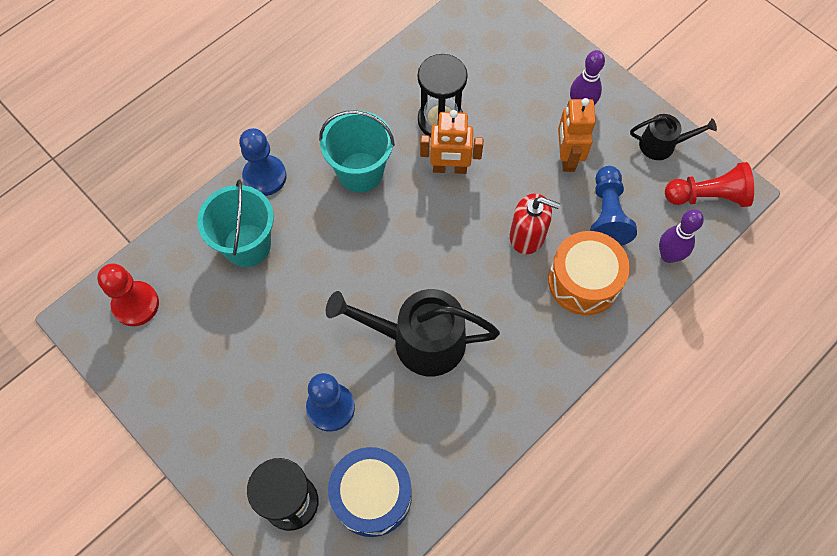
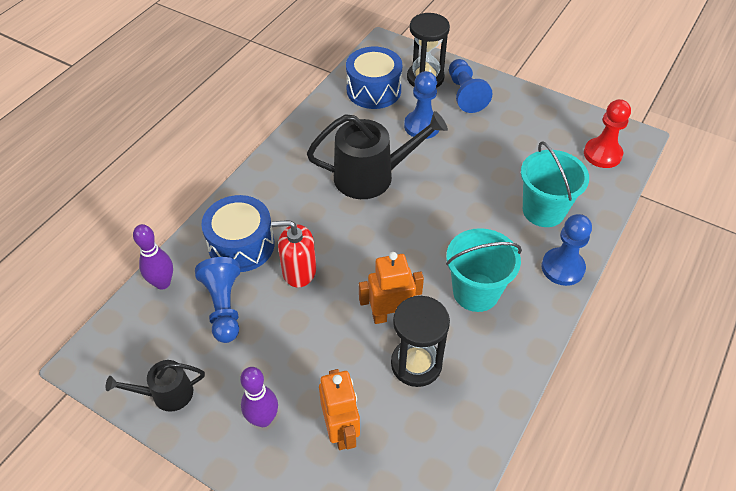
camera: 165 degrees right, 15 degrees down
orange drum [548,231,630,315] -> blue drum [201,195,275,272]
orange robot [558,98,596,172] -> orange robot moved to [319,369,360,450]
red pawn [665,162,754,207] -> none
none -> blue pawn [449,59,493,113]

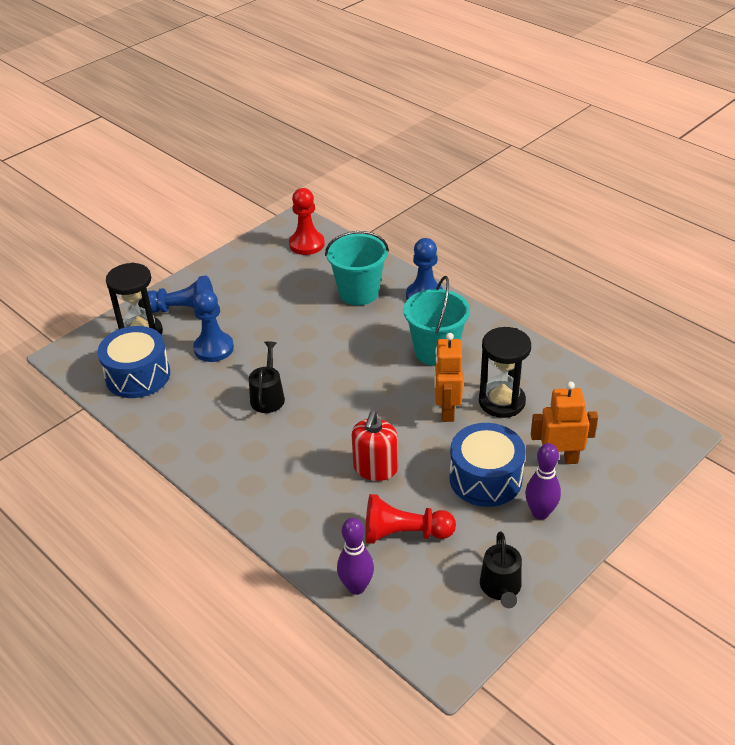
camera: 75 degrees left, 10 degrees down
blue pawn [195,257,240,343] -> red pawn [365,494,456,544]
blue drum [201,195,275,272] -> blue drum moved to [449,423,526,507]
black watering can [307,111,448,199] -> black watering can [249,341,285,413], size x0.54

